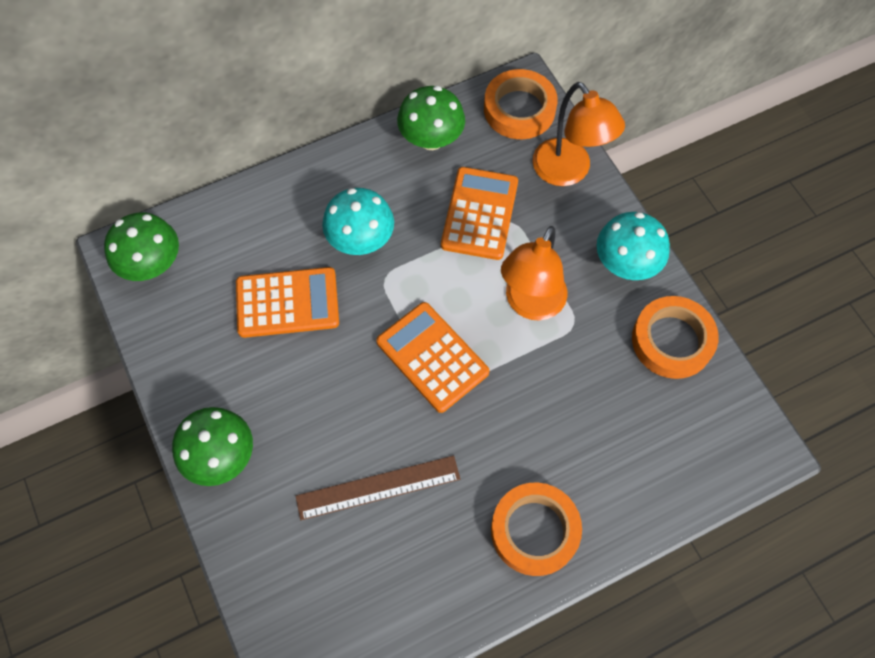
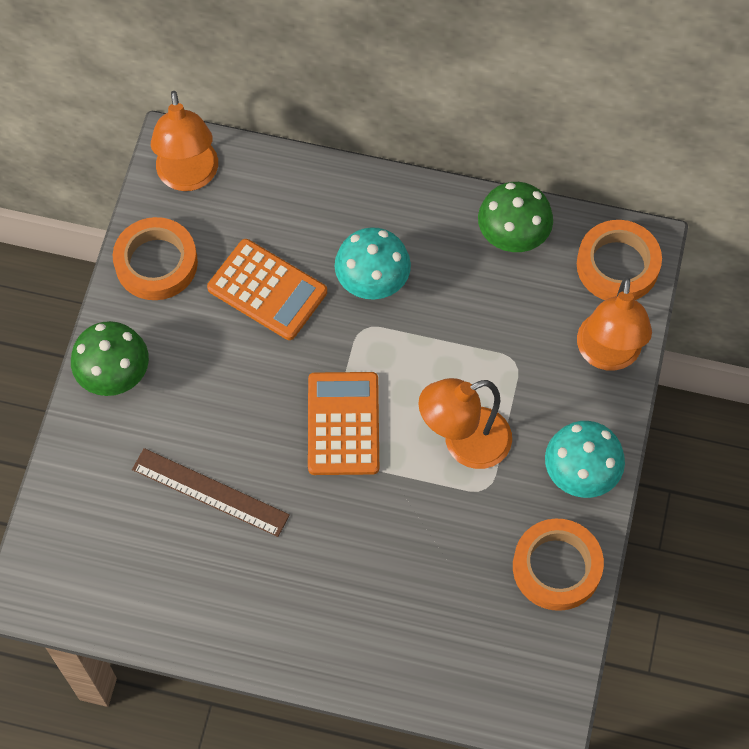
camera: 40 degrees right, 0 degrees up
green mushroom [104,212,179,281] -> orange lamp [151,91,218,191]
orange calculator [441,167,518,260] -> none
orange tape [491,482,582,576] -> orange tape moved to [113,217,198,300]

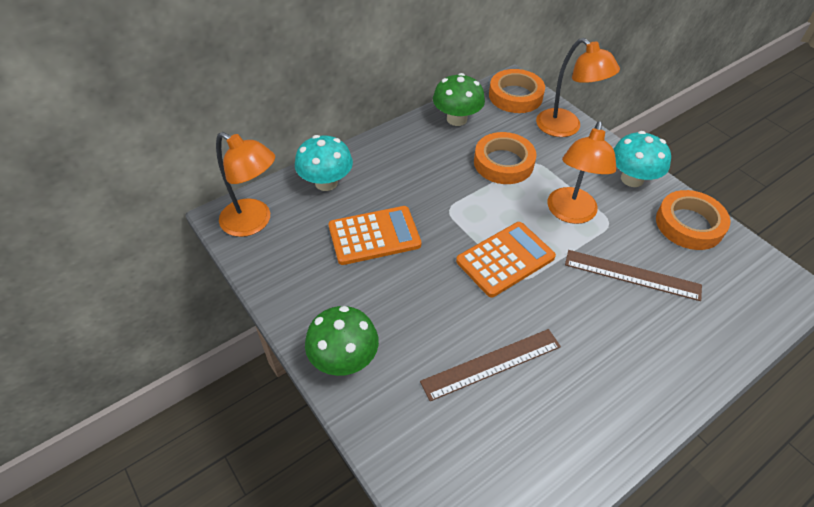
camera: 50 degrees left, 15 degrees down
orange tape [113,217,198,300] -> orange tape moved to [474,132,536,184]
orange calculator [308,372,379,475] -> orange calculator turned 105 degrees clockwise [456,222,556,297]
turquoise mushroom [335,227,411,300] -> turquoise mushroom moved to [295,135,353,191]
none -> brown ruler [565,250,702,301]

